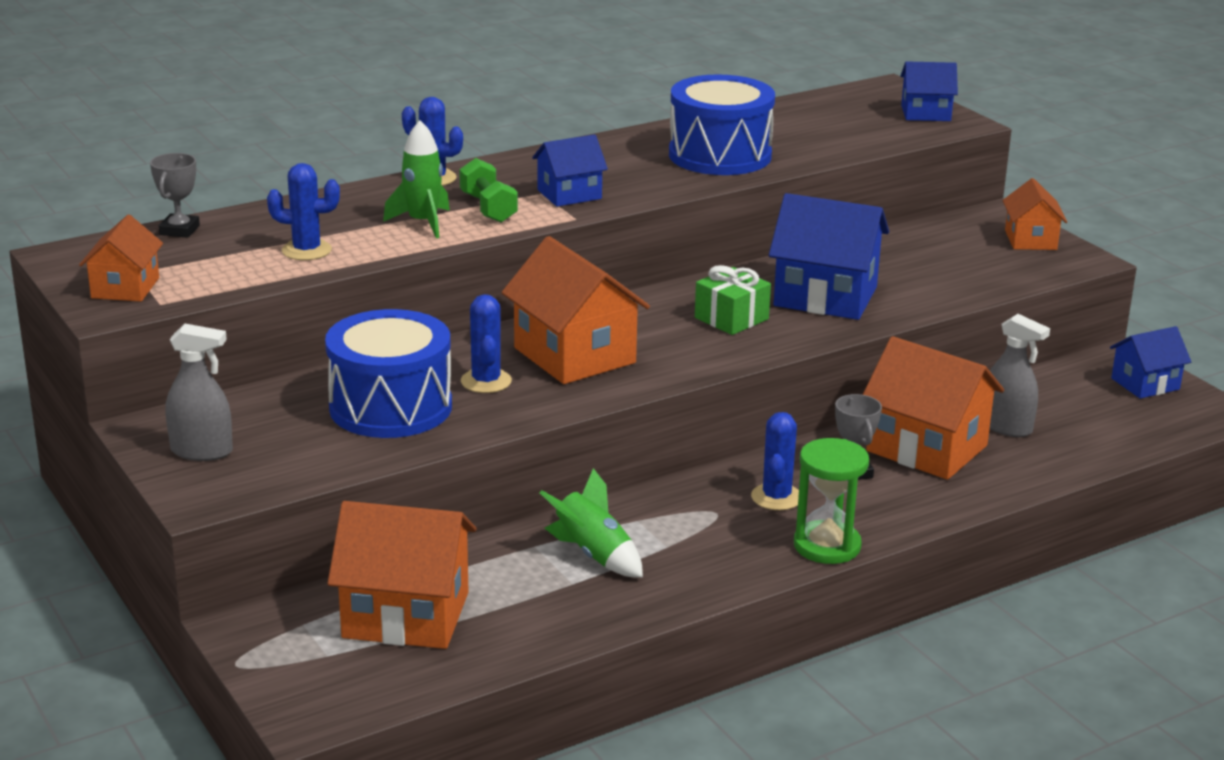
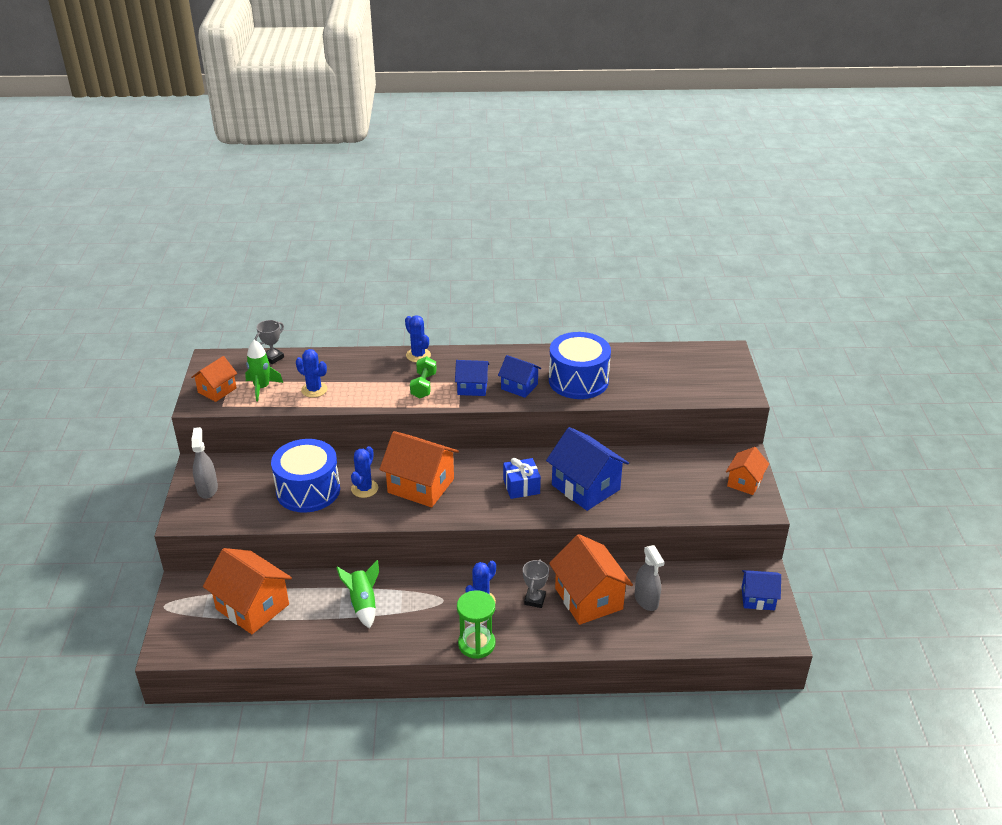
camera: 30 degrees right, 10 degrees up
grey spray bottle [165,324,233,461] -> grey spray bottle turned 135 degrees counterclockwise [191,427,218,499]
green rocket [383,120,450,238] -> green rocket moved to [245,340,283,401]
orange house [502,236,650,384] -> orange house turned 60 degrees counterclockwise [379,431,459,507]
green gift [695,265,771,335] -> blue gift [503,458,541,499]
blue house [900,61,958,121] -> blue house moved to [498,355,541,398]

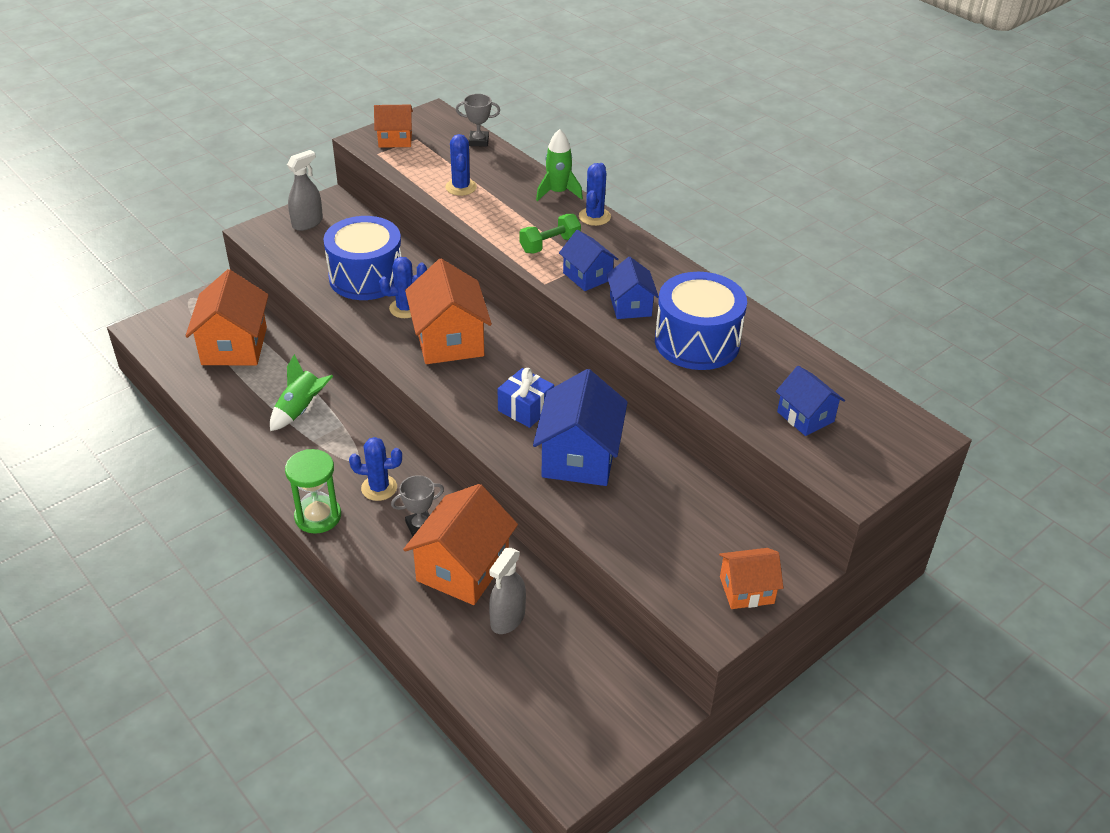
camera: 50 degrees right, 5 degrees up
green rocket [245,340,283,401] -> green rocket moved to [536,129,583,201]
blue house [741,570,781,610] -> blue house moved to [776,366,845,436]

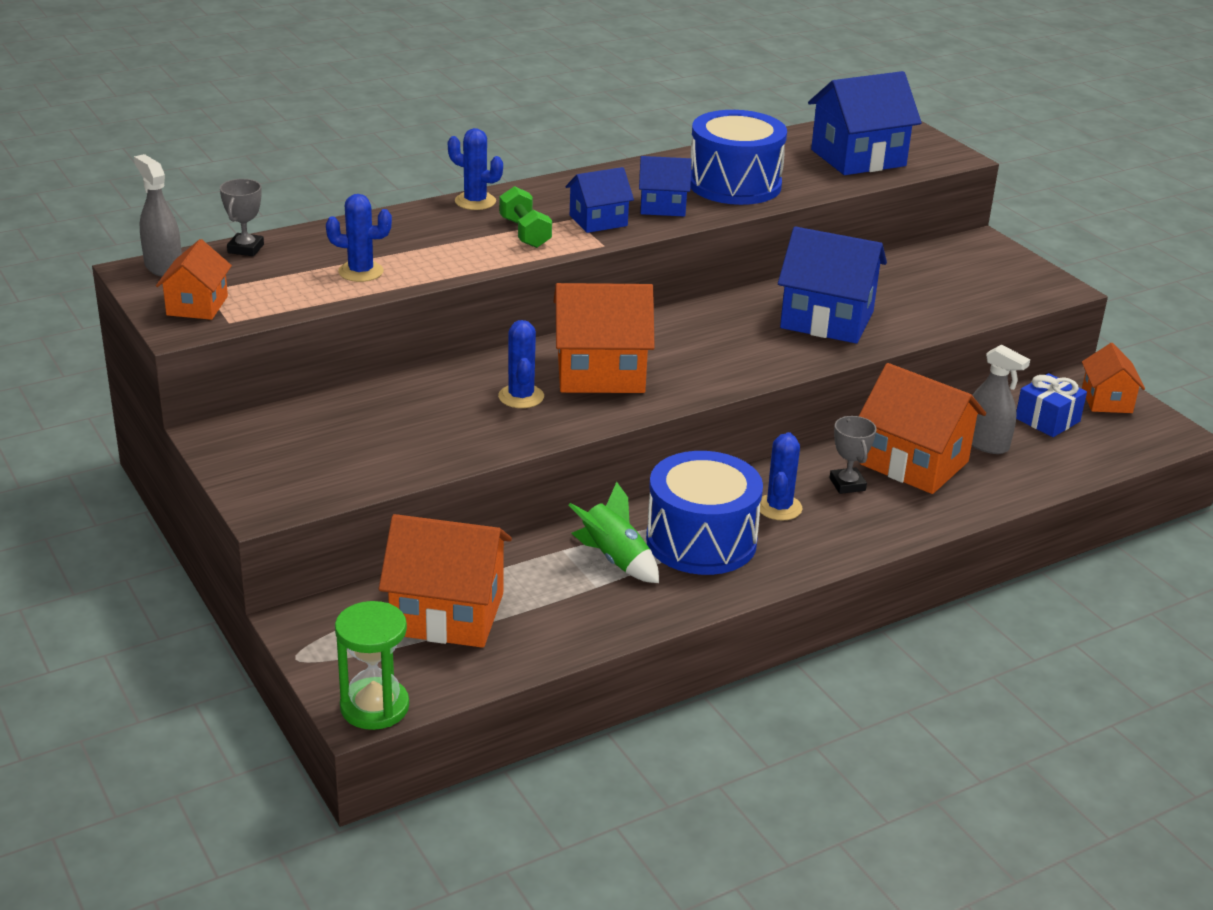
camera: 80 degrees left, 10 degrees down
green hourglass [285,449,341,534] -> green hourglass moved to [335,601,409,730]
grey spray bottle [287,150,323,231] -> grey spray bottle moved to [134,154,182,277]
blue drum [323,216,402,300] -> blue drum moved to [646,451,763,575]
blue gift [498,368,554,428] -> blue gift moved to [1016,373,1087,437]
green rocket [536,129,583,201] -> none
orange house [719,548,783,609] -> orange house moved to [1082,343,1145,413]
blue house [776,366,845,436] -> blue house [808,71,922,175], size x1.73

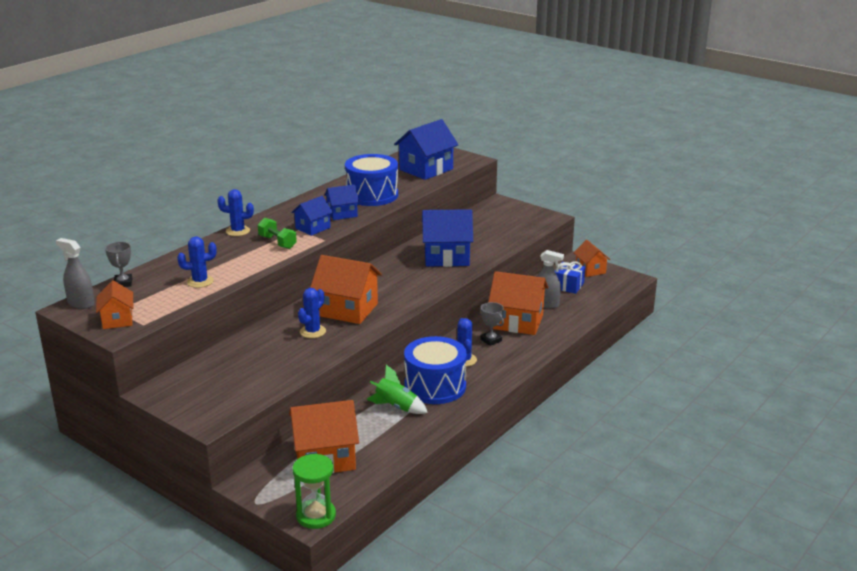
camera: 20 degrees left, 5 degrees down
blue cactus [498,320,544,408] -> blue cactus turned 60 degrees clockwise [298,288,326,338]
orange house [554,283,655,393] -> orange house turned 45 degrees clockwise [310,255,382,324]

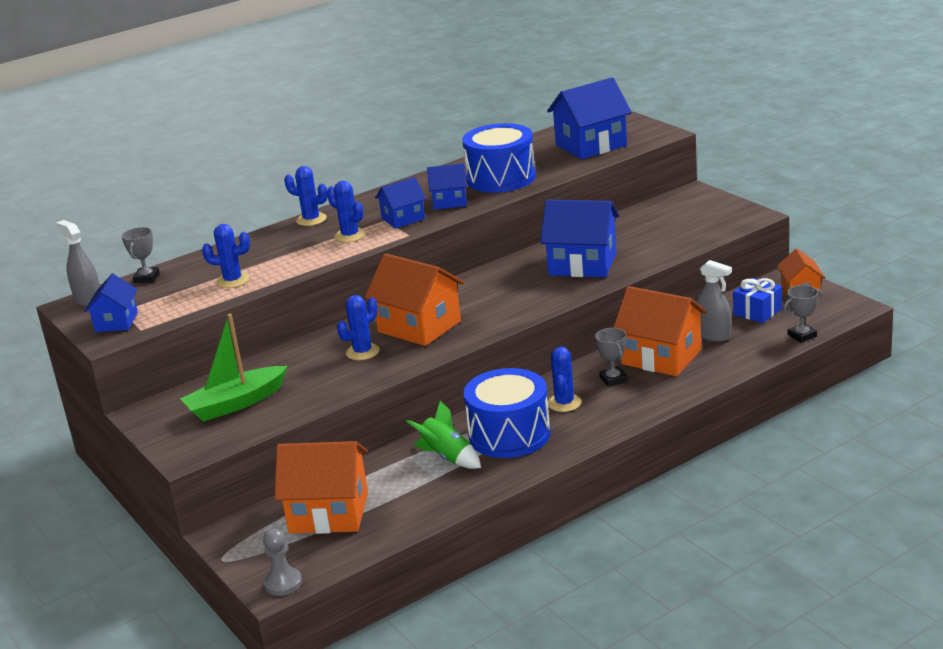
camera: 20 degrees right, 0 degrees up
orange house [96,280,133,329] -> blue house [84,274,138,332]
green dumbbell [258,218,297,249] -> blue cactus [327,181,366,242]
green hourglass [292,454,336,529] -> grey pawn [263,528,302,596]
none -> green boat [180,314,287,422]
none -> grey trophy [783,285,822,343]

